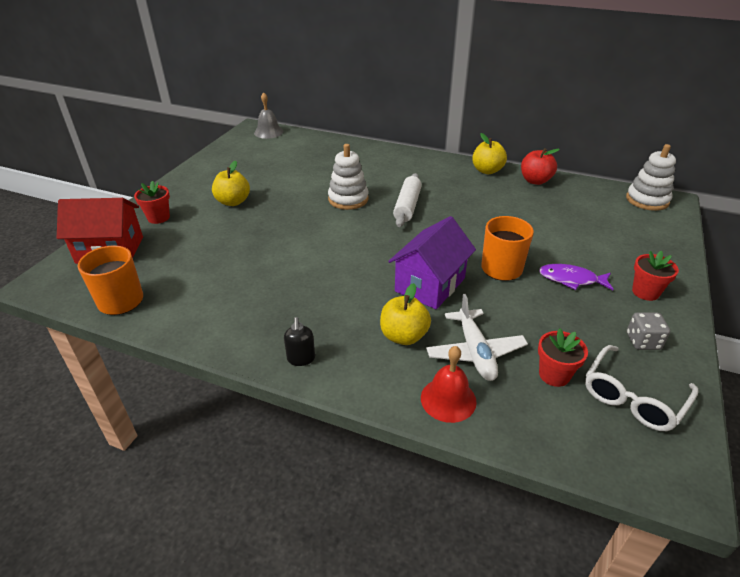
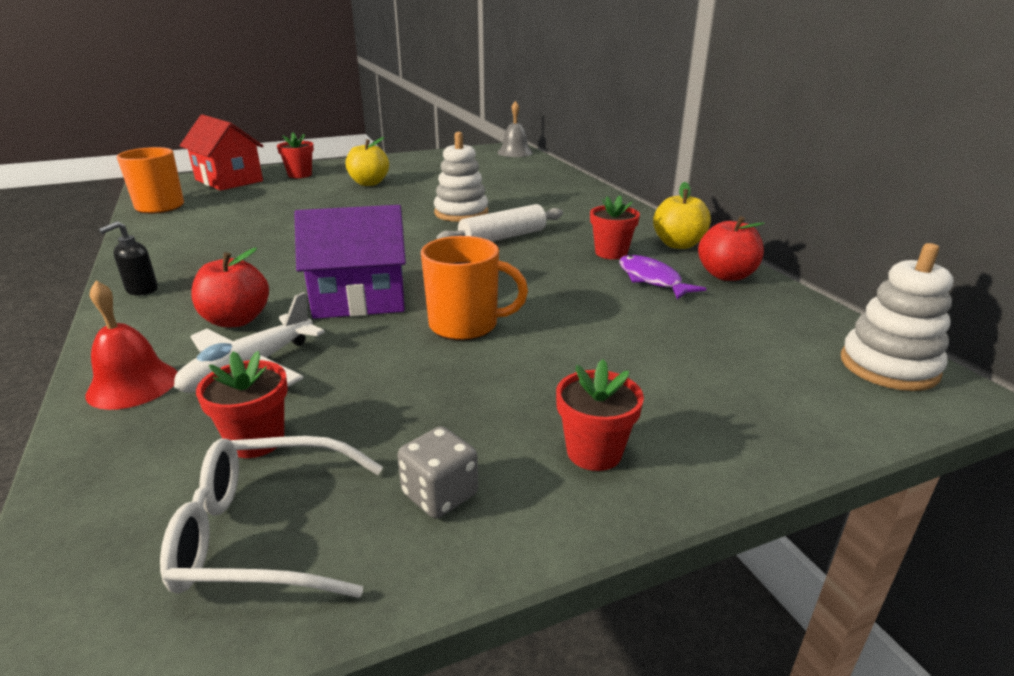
camera: 45 degrees right, 10 degrees down
yellow apple [380,283,431,345] -> red apple [191,248,269,327]
purple fish [539,264,613,290] -> purple fish moved to [619,255,707,300]
none -> red flower pot [590,196,640,259]

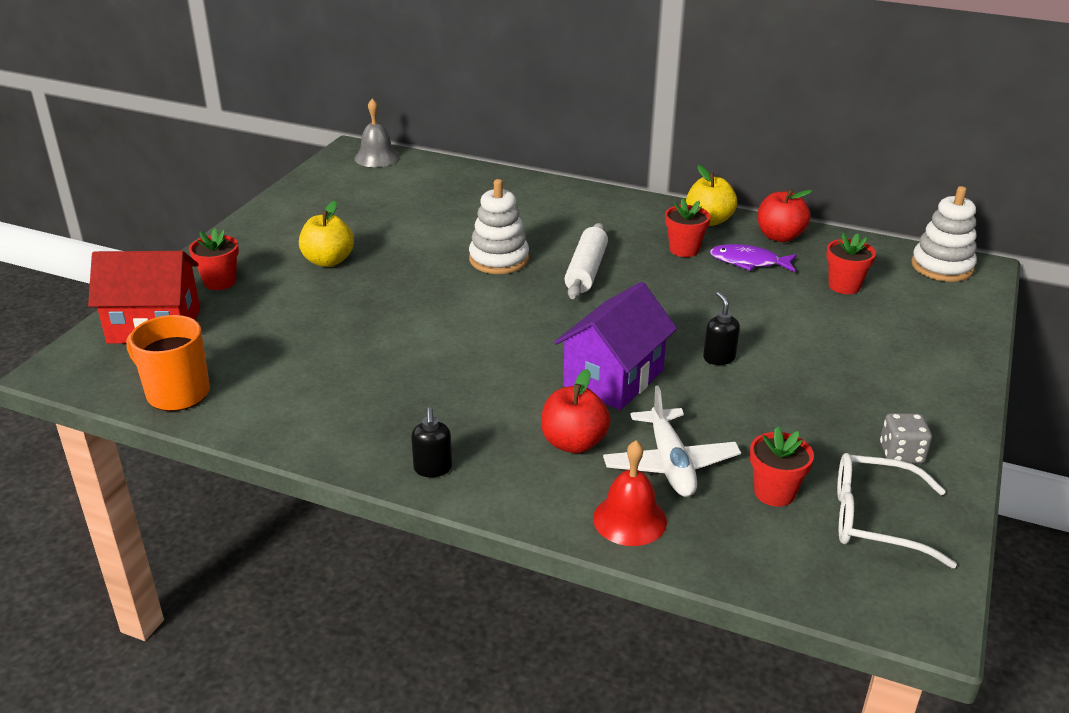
camera: 45 degrees left, 5 degrees up
white glasses [160,436,383,598] -> white glasses turned 60 degrees clockwise [837,453,957,568]
orange mug [421,236,528,340] -> black soap dispenser [703,292,740,365]
red flower pot [556,359,644,471] -> red flower pot moved to [826,233,876,294]

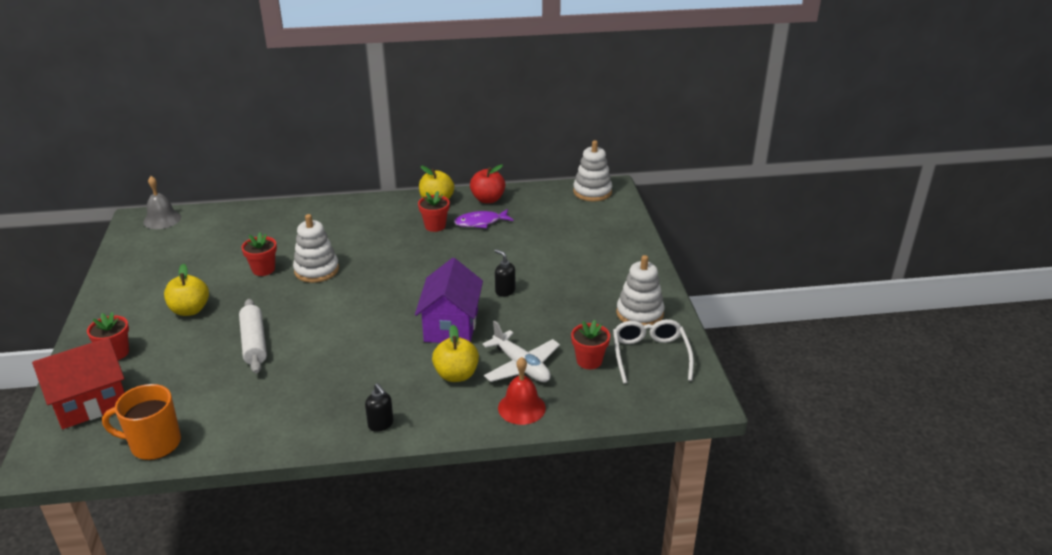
camera: 30 degrees left, 0 degrees up
red apple [541,369,611,453] -> yellow apple [432,325,479,382]
white rolling pin [564,223,608,299] -> white rolling pin moved to [239,299,267,374]
red flower pot [826,233,876,294] -> red flower pot moved to [241,232,277,276]
white glasses [837,453,957,568] -> white glasses turned 105 degrees clockwise [613,319,694,384]
grey dice [880,413,932,464] -> white stacking toy [616,255,665,325]

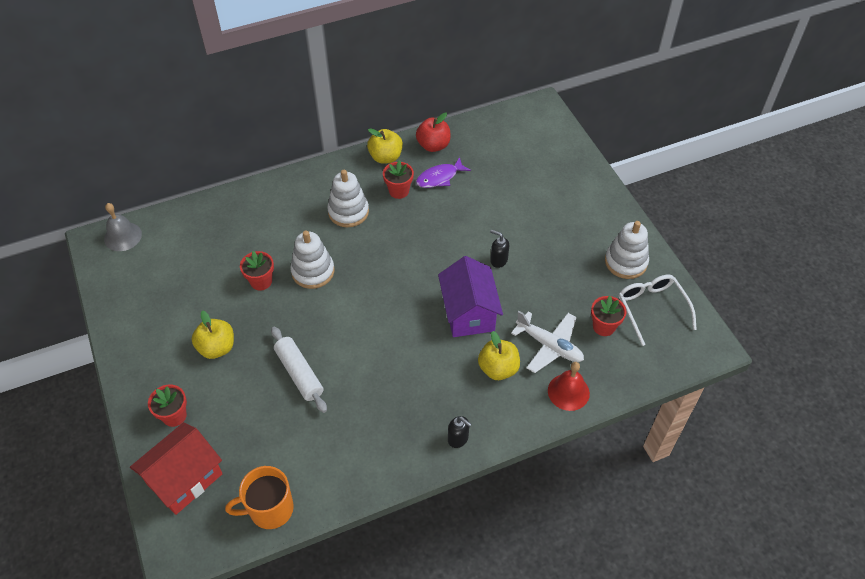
camera: 15 degrees left, 20 degrees up
white stacking toy [573,140,612,202] -> white stacking toy moved to [327,170,369,227]

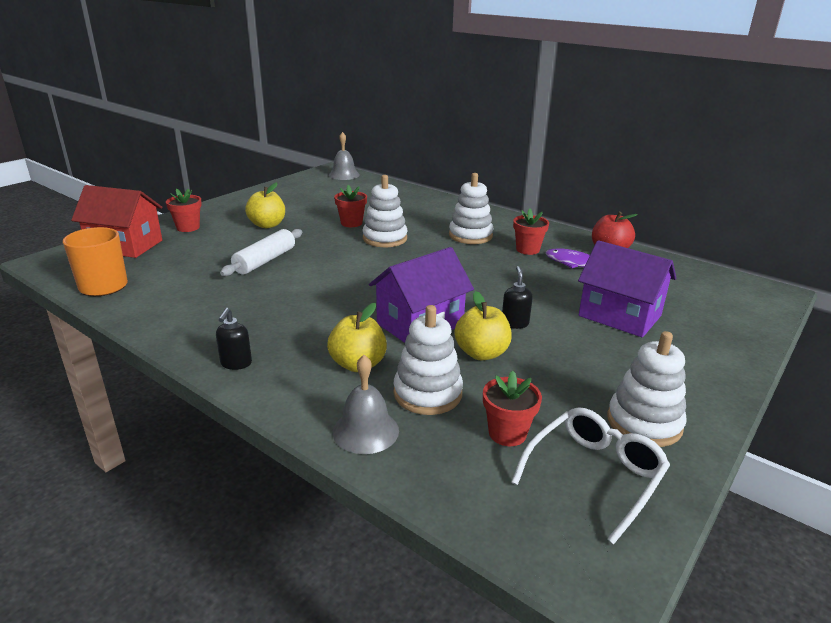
camera: 60 degrees right, 25 degrees down
yellow apple [367,128,403,164] -> yellow apple moved to [454,291,512,360]
white plane [511,311,584,373] -> white stacking toy [393,305,463,415]
red bell [548,362,590,411] -> grey bell [333,355,399,454]
none -> purple house [578,240,676,337]

